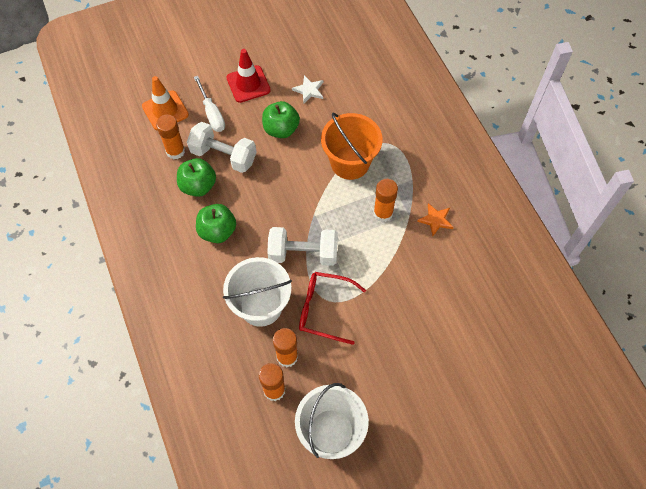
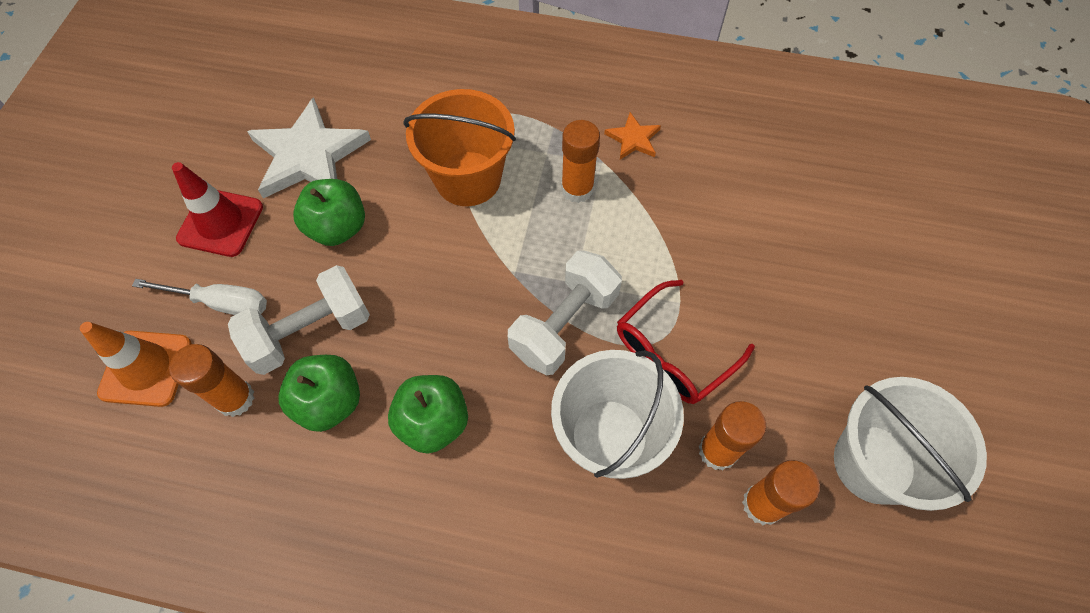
camera: 55 degrees left, 0 degrees up
white star [292,75,323,103] -> white star [247,97,371,198], size x2.09

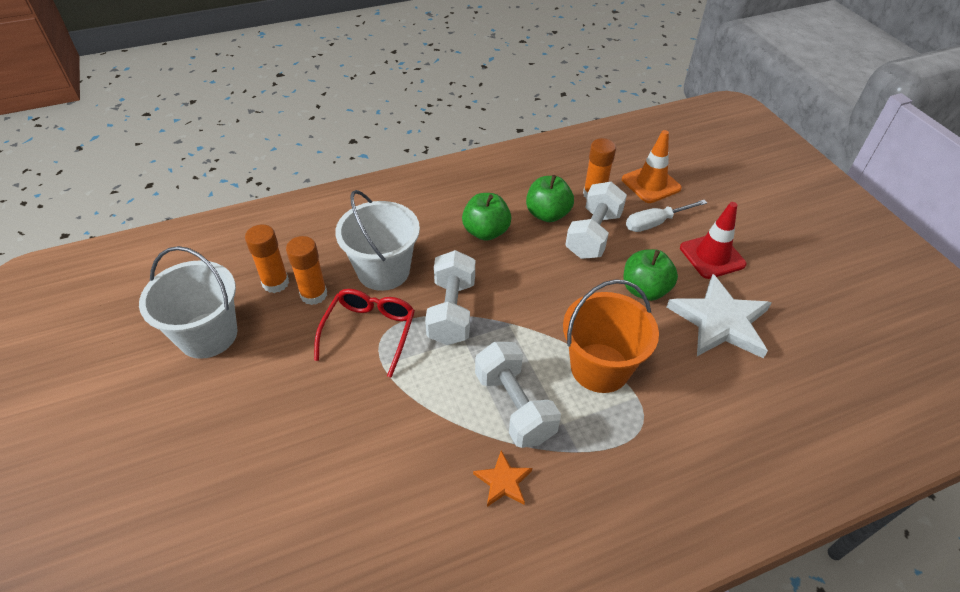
camera: 145 degrees right, 15 degrees down
orange glue stick [561,120,600,203] -> white dumbbell [475,342,561,448]

